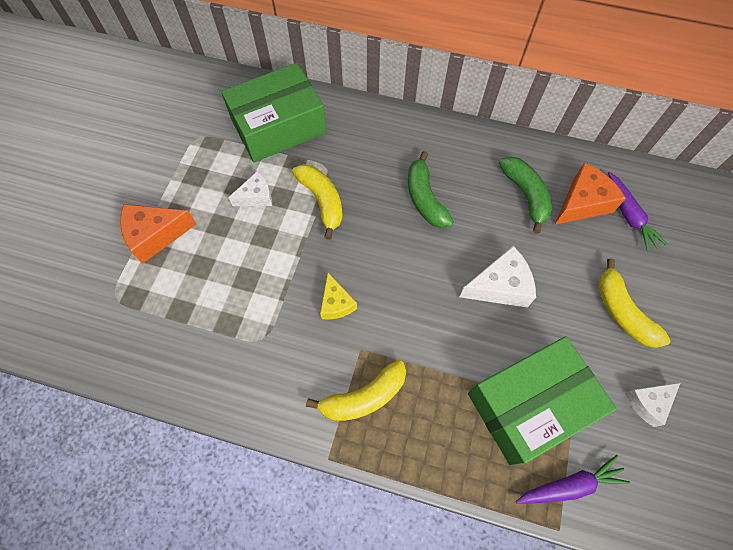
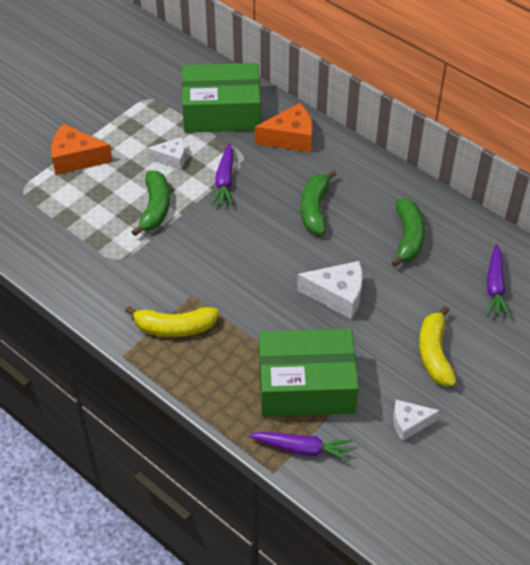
camera: 25 degrees right, 15 degrees down
yellow banana [292,164,343,240] -> purple carrot [211,143,233,206]
yellow cheese [320,273,357,320] -> none
orange cheese [555,162,626,225] -> orange cheese moved to [255,103,313,152]
none -> green banana [132,170,170,236]

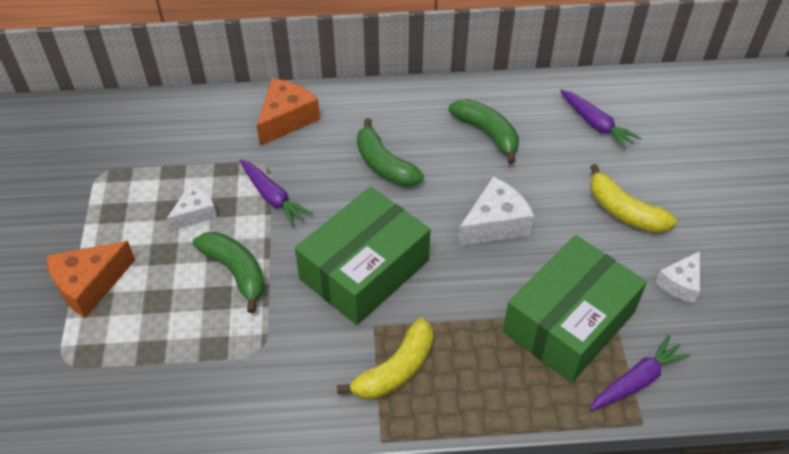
camera: 45 degrees left, 0 degrees up
green box [182,63,261,133] -> green box moved to [295,187,431,325]

